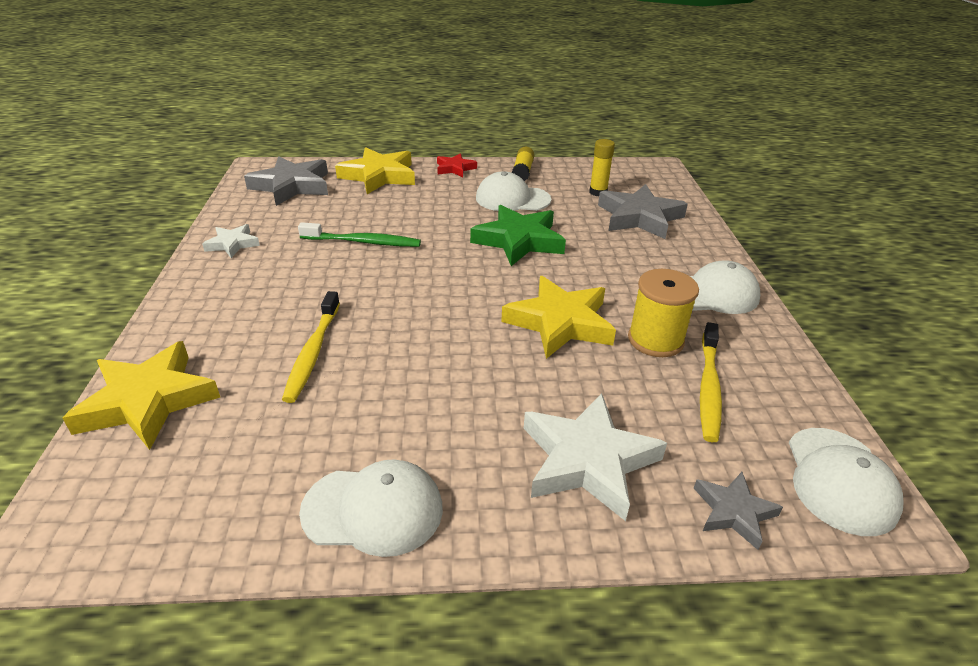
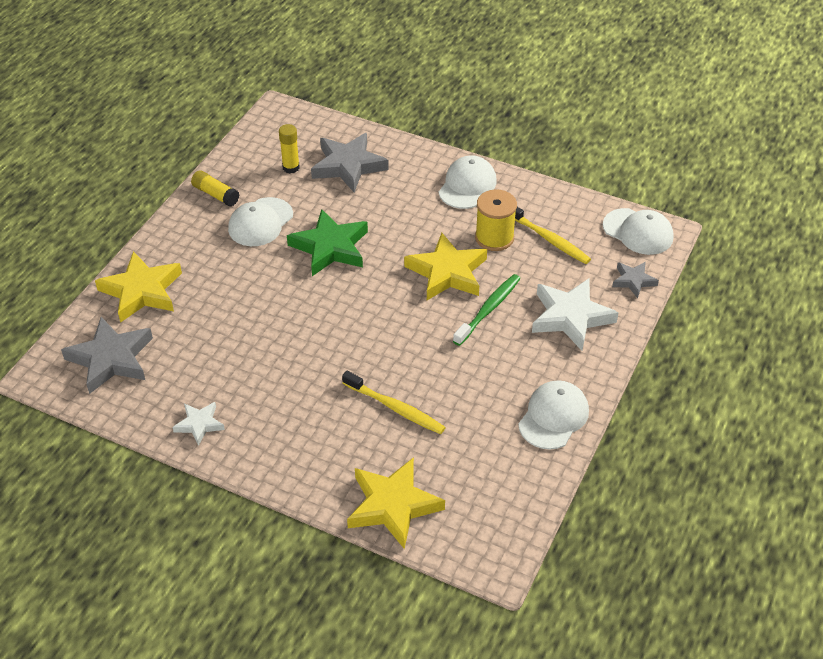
camera: 60 degrees left, 10 degrees up
green toothbrush [298,222,421,247] -> green toothbrush moved to [453,274,521,346]
red star [437,153,477,177] -> none

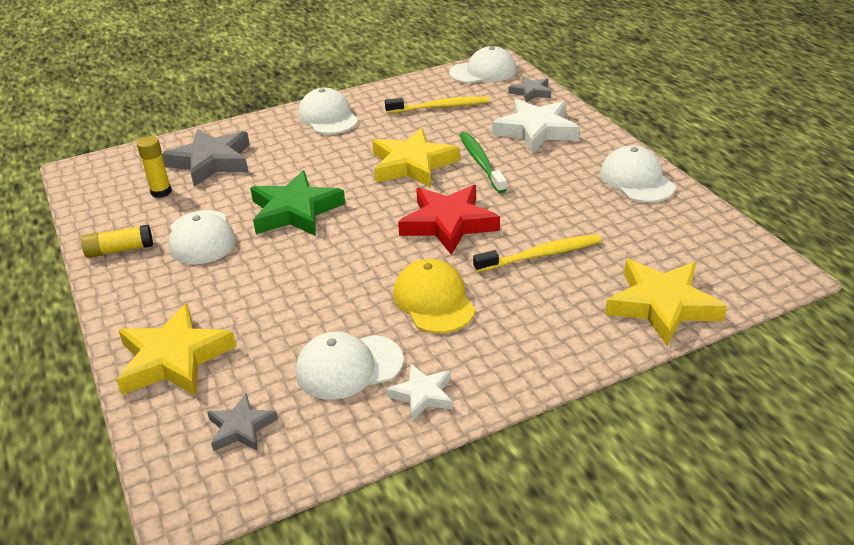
camera: 50 degrees left, 10 degrees down
grey star [61,317,153,394] -> grey star [207,393,278,451], size x0.54
yellow spool [475,189,517,251] -> none
none -> white cap [296,331,404,400]
none -> yellow cap [393,259,476,333]
none -> red star [398,185,500,255]

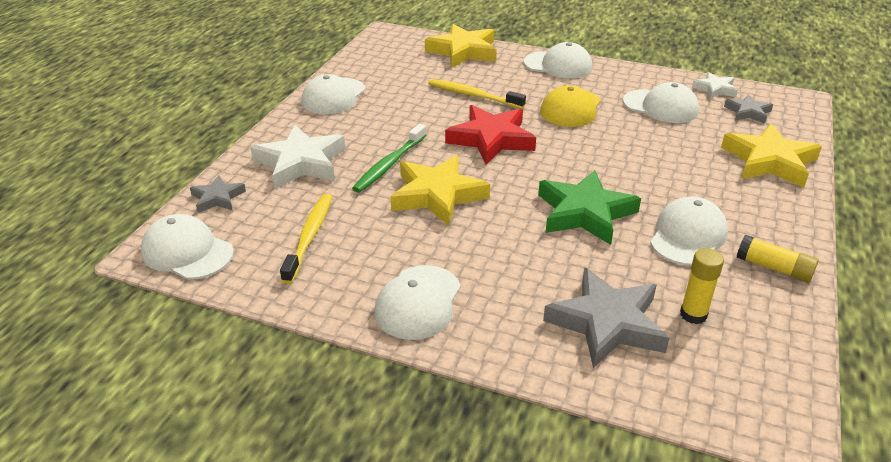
camera: 135 degrees left, 0 degrees up
yellow toothbrush [385,96,489,113] -> yellow toothbrush turned 60 degrees clockwise [280,194,332,284]
white star [386,364,453,421] -> white star moved to [692,72,738,99]
none -> white cap [524,42,592,78]

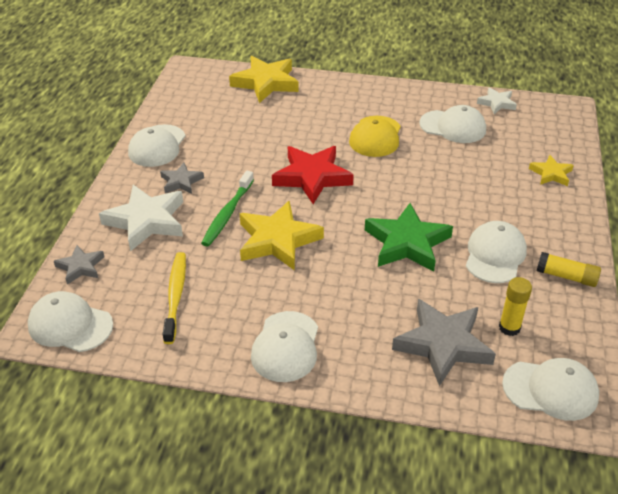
camera: 10 degrees left, 5 degrees up
yellow toothbrush [428,79,526,109] -> none
white cap [524,42,592,78] -> white cap moved to [502,358,599,421]
yellow star [721,123,822,187] -> yellow star [529,155,574,186], size x0.54
grey star [724,94,773,124] -> grey star moved to [160,163,204,194]

